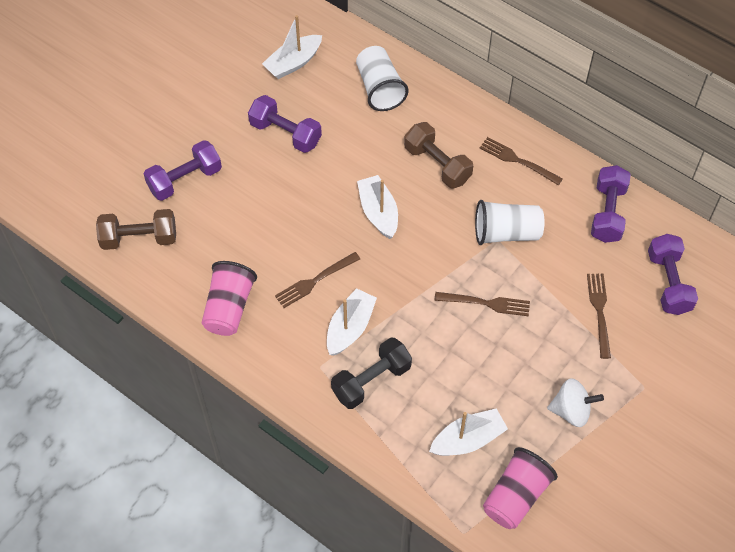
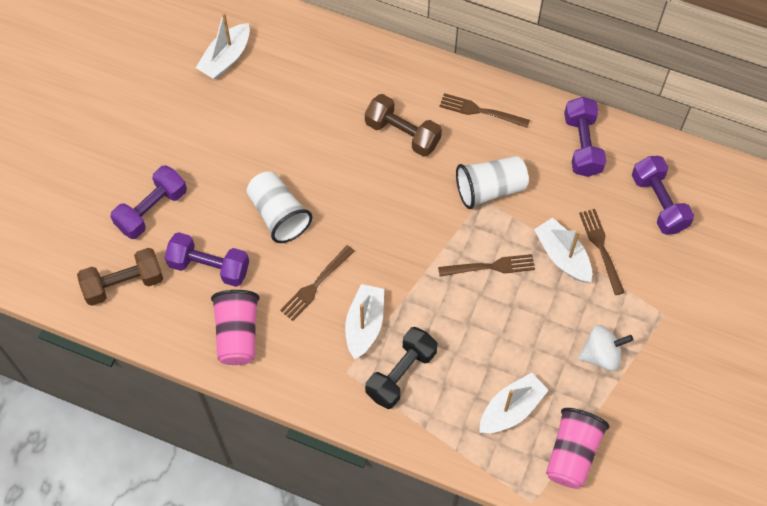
camera: 15 degrees left, 5 degrees up
purple dumbbell [248,95,322,153] -> purple dumbbell moved to [165,232,249,287]
white cup [356,46,408,111] -> white cup moved to [246,171,312,243]
white boat [357,175,398,239] -> white boat moved to [534,217,592,283]

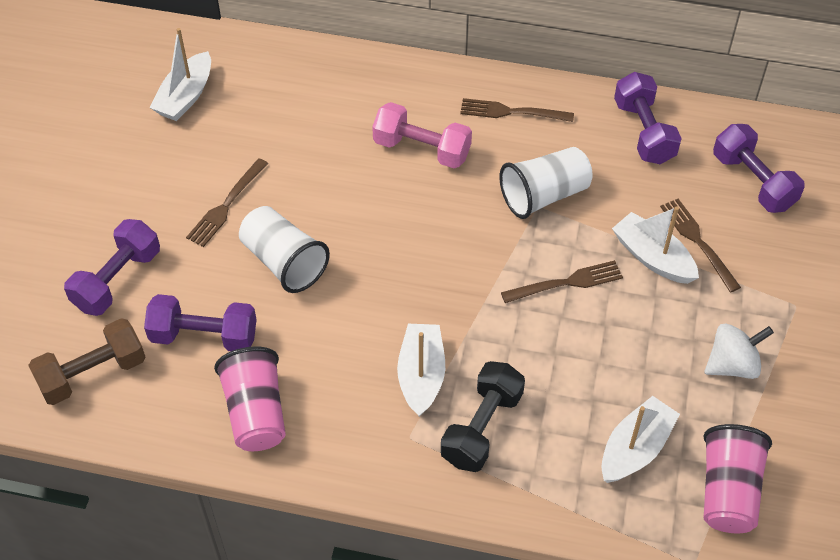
camera: 10 degrees left, 10 degrees down
brown fork [280,245,354,321] -> brown fork moved to [186,158,268,247]
brown dumbbell [365,94,442,157] -> pink dumbbell [372,102,472,168]

